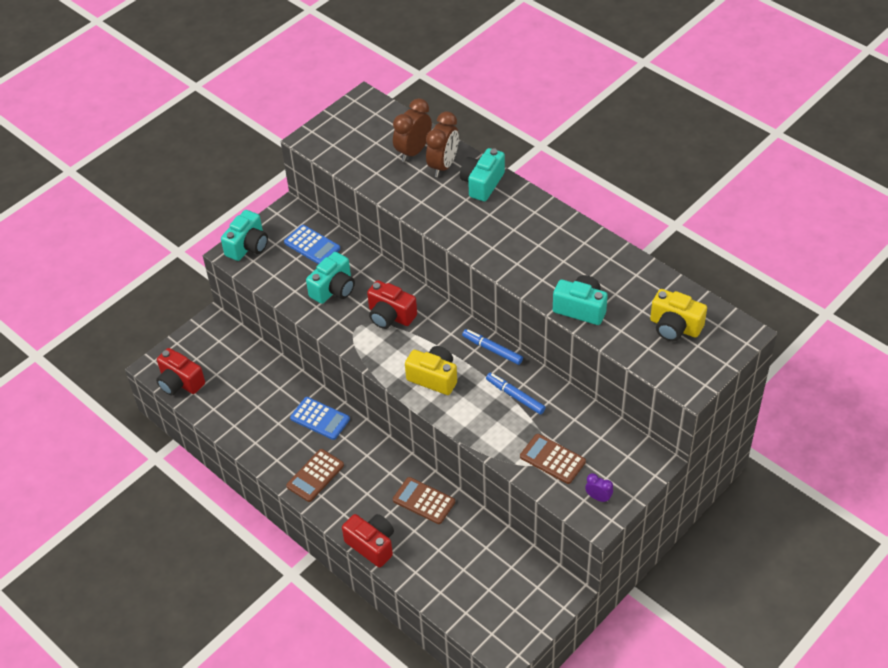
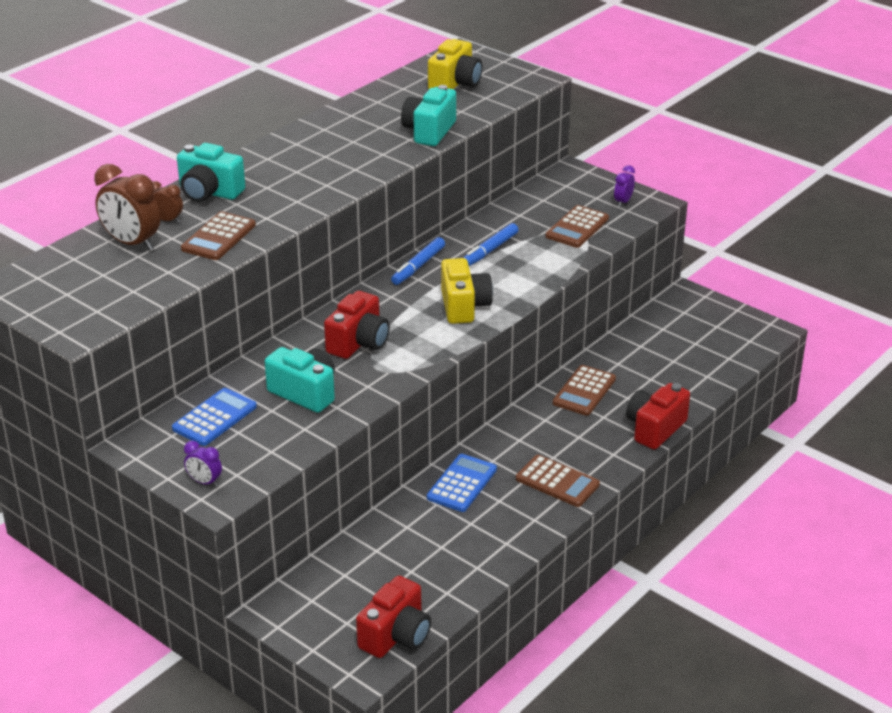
camera: 95 degrees left, 15 degrees down
turquoise camera [221,210,268,261] -> purple clock [184,441,222,487]
yellow camera [405,346,457,395] -> yellow camera turned 150 degrees clockwise [441,258,493,324]
brown clock [426,111,459,177] -> brown clock [153,181,183,223], size x0.52
none -> brown calculator [181,211,256,260]

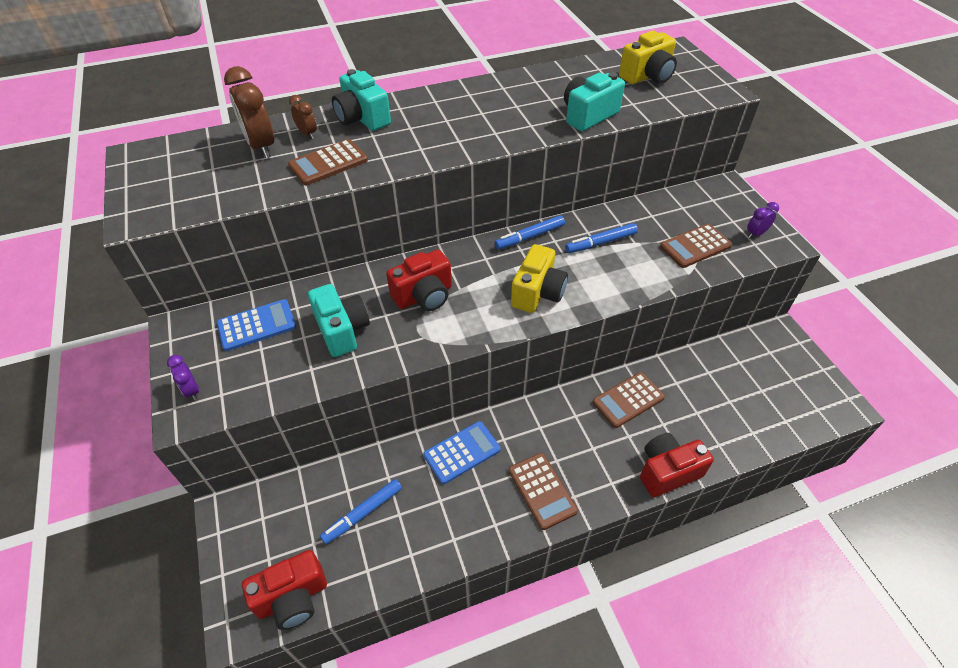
camera: 30 degrees right, 15 degrees up
none -> blue marker [320,479,402,544]

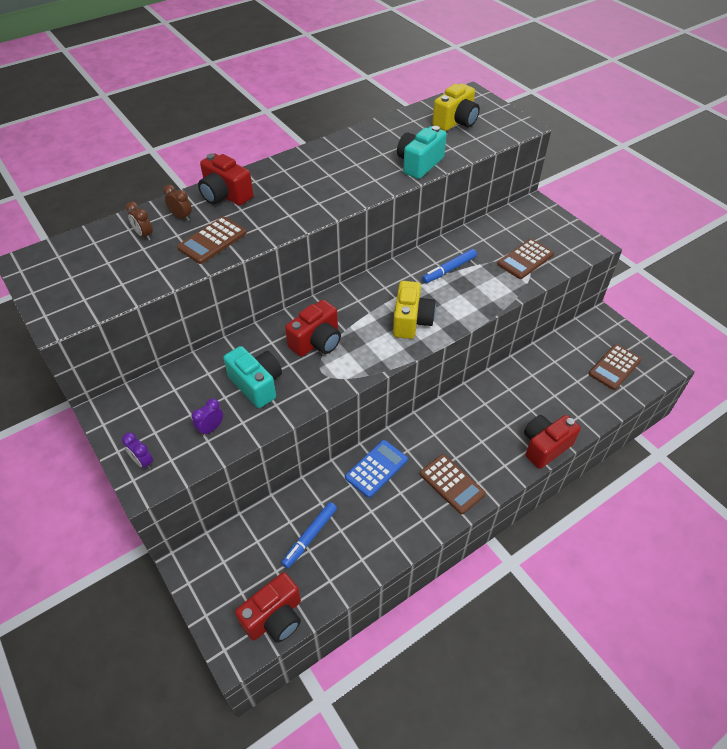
camera: 15 degrees left, 0 degrees up
blue calculator [217,299,296,351] -> none
brown clock [224,66,274,158] -> brown clock [126,202,153,240], size x0.52
turquoise camera [332,69,391,131] -> red camera [198,153,254,205]
blue marker [495,215,565,249] -> none
brown calculator [593,372,665,428] -> brown calculator moved to [589,344,642,390]
purple clock [747,202,779,238] -> purple clock moved to [192,398,223,436]

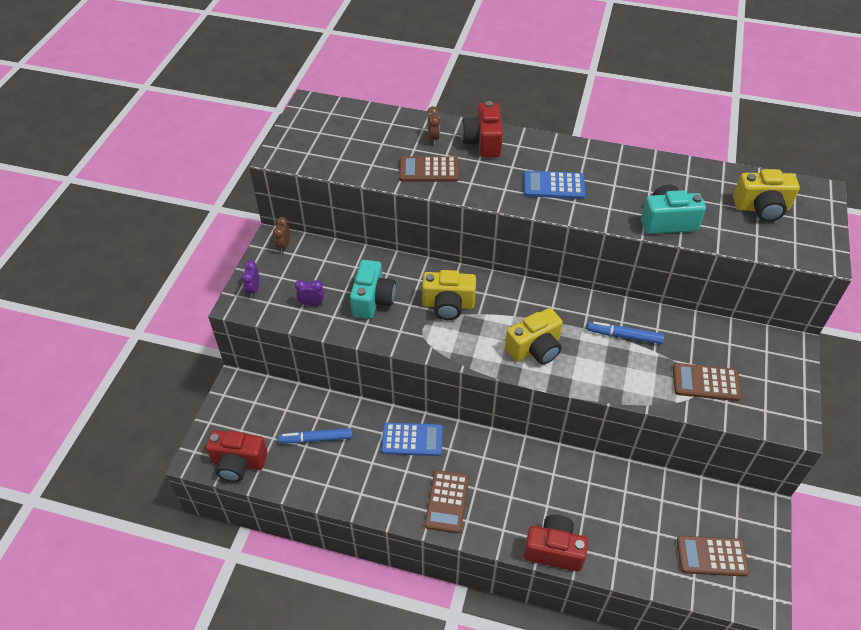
camera: 50 degrees right, 0 degrees up
brown clock [126,202,153,240] -> brown clock moved to [273,217,290,253]
red camera [285,300,341,357] -> yellow camera [422,270,476,320]
none -> blue calculator [524,171,585,199]

